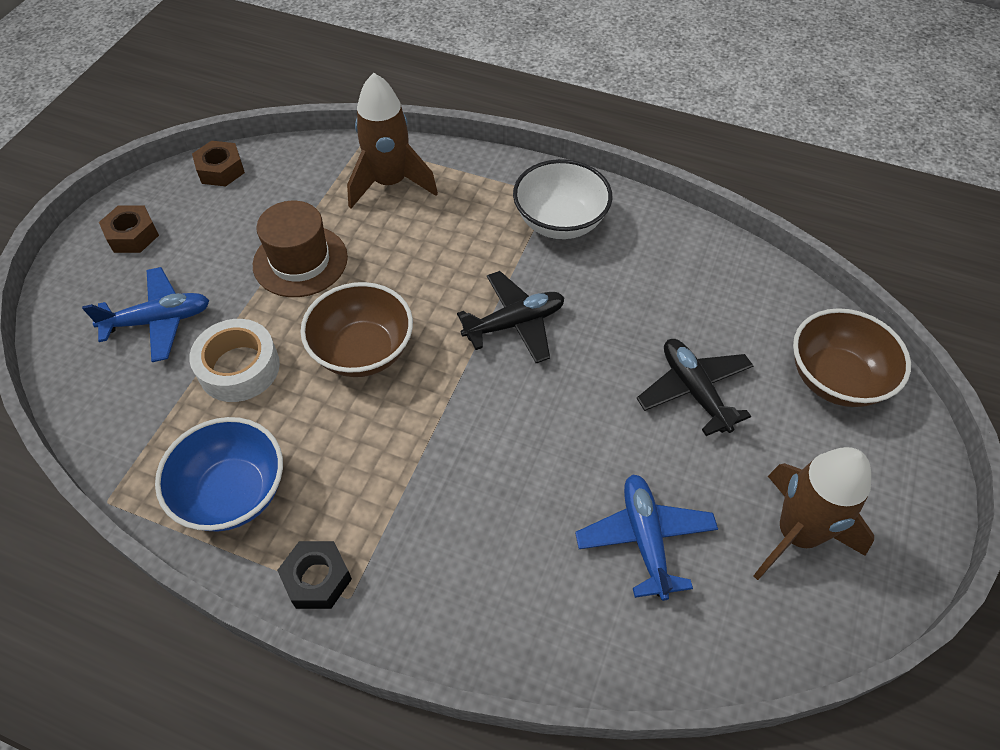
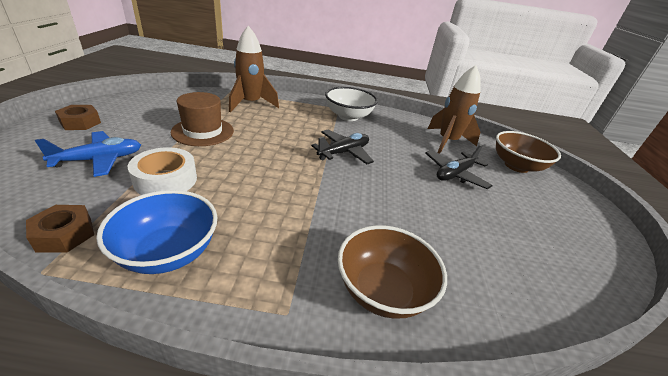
camera: 20 degrees left, 20 degrees down
brown nut [192,141,245,186] -> brown nut moved to [26,205,94,252]
black nut [277,541,352,609] -> none
brown bowl [301,282,413,377] -> brown bowl moved to [338,225,447,319]
blue plane [575,474,718,601] -> none
black plane [636,339,754,436] -> black plane turned 90 degrees counterclockwise [425,144,493,189]
brown rocket [753,447,874,580] -> brown rocket moved to [428,65,481,154]

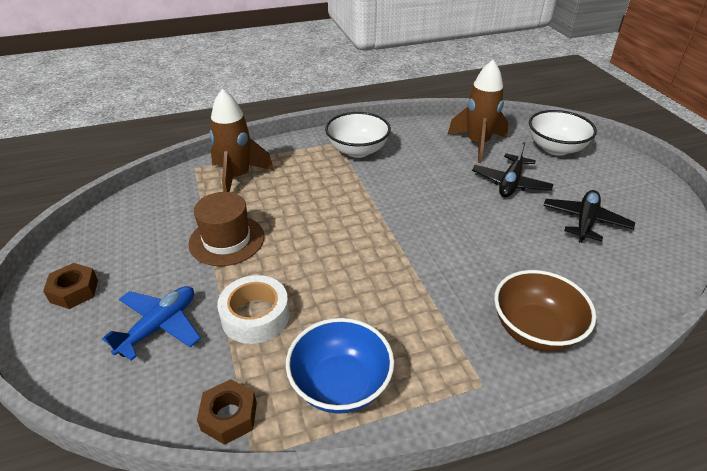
camera: 20 degrees left, 5 degrees up
black plane [311,130,374,164] -> black plane moved to [543,190,635,243]
brown bowl [496,131,561,173] -> white bowl [529,110,597,156]

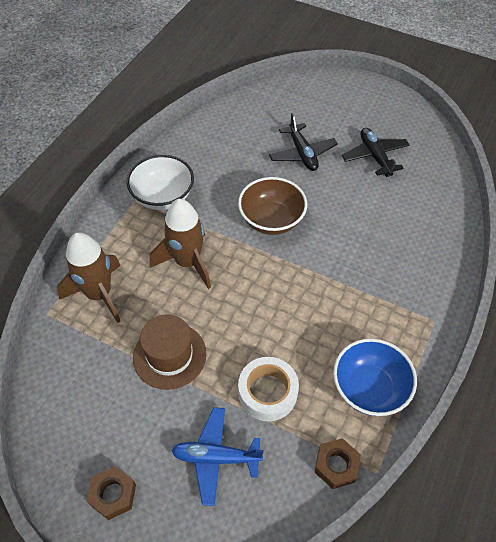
camera: 45 degrees left, 15 degrees up
blue plane [102,286,201,361] -> blue plane turned 75 degrees counterclockwise [171,407,264,506]
brown rocket [448,60,508,163] -> brown rocket moved to [150,199,211,289]
brown bowl [494,270,596,351] -> brown bowl moved to [238,177,307,235]
white bowl [529,110,597,156] -> none

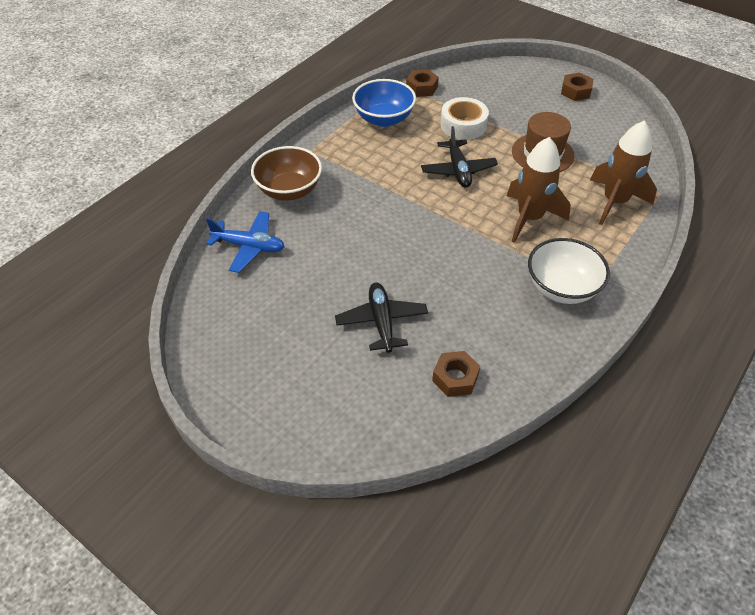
camera: 170 degrees left, 5 degrees down
blue plane [171,407,264,506] -> blue plane moved to [206,211,285,273]
brown bowl [238,177,307,235] -> brown bowl moved to [251,146,322,200]
black plane [342,128,410,177] -> black plane moved to [421,126,498,188]
none -> brown nut [432,351,480,397]

